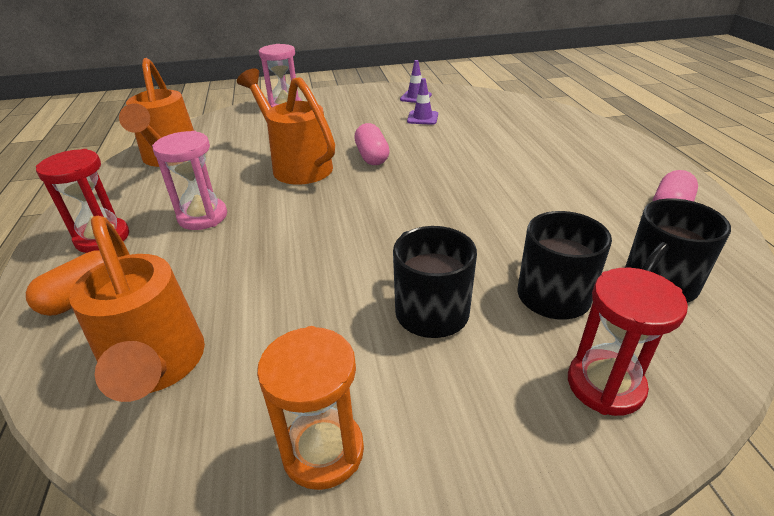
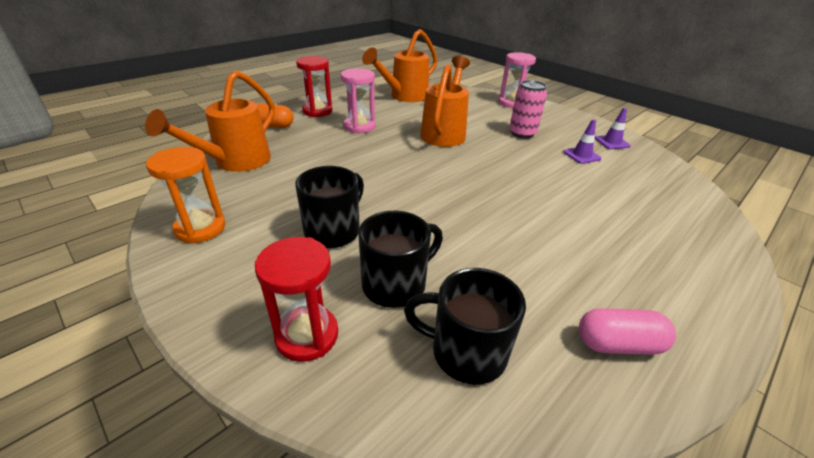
camera: 55 degrees right, 0 degrees up
pink capsule [354,123,390,165] -> none
none -> pink can [509,80,547,139]

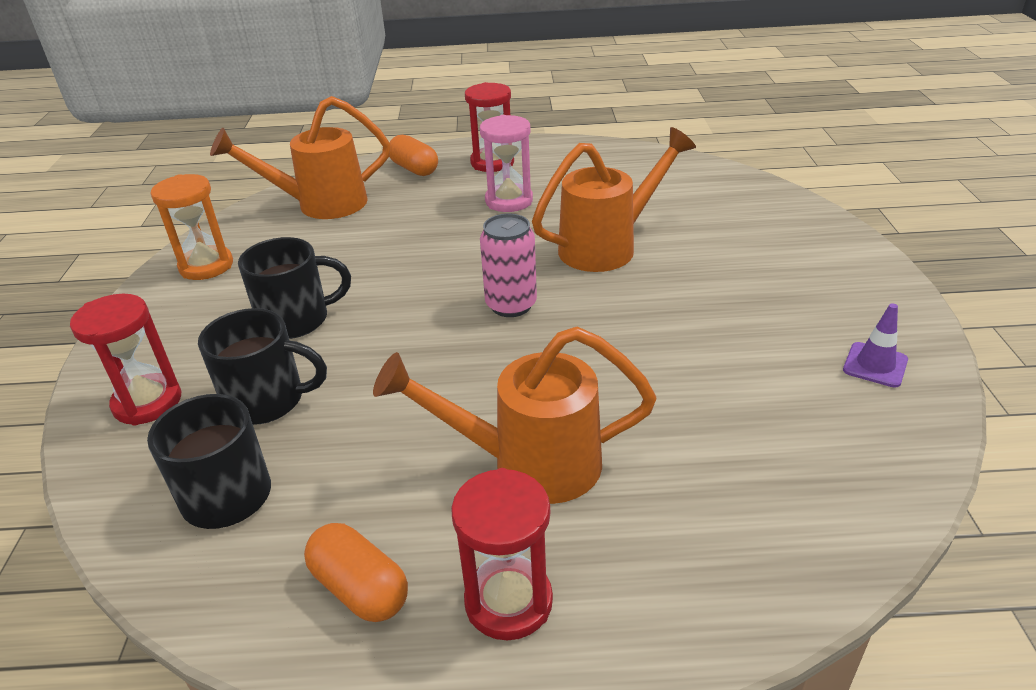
camera: 45 degrees right, 0 degrees up
orange watering can [362,29,438,102] -> orange watering can moved to [373,327,657,504]
pink hourglass [499,52,536,108] -> none
pink can [509,80,547,139] -> pink can moved to [480,214,537,317]
purple traffic cone [563,119,601,164] -> none
pink capsule [579,308,676,355] -> orange capsule [304,523,408,622]
none -> red hourglass [451,468,553,640]

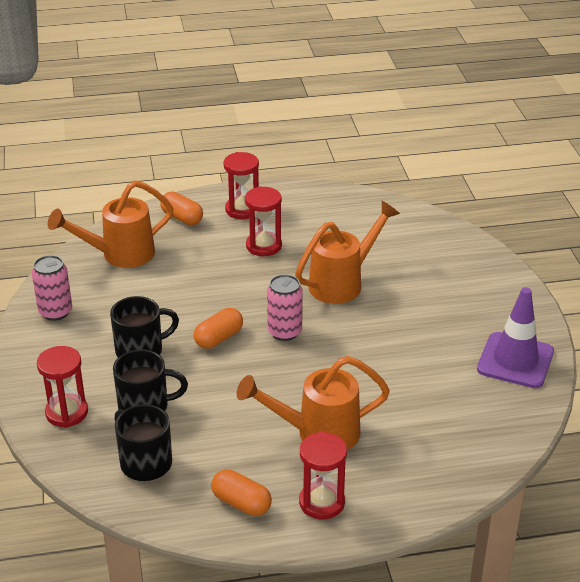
camera: 10 degrees left, 0 degrees up
orange hourglass [151,174,233,280] -> pink can [32,255,72,321]
pink hourglass [480,115,533,212] -> red hourglass [245,186,282,256]
purple traffic cone [843,303,908,388] -> purple traffic cone [477,287,554,388], size x2.02
none -> orange capsule [194,308,243,349]

